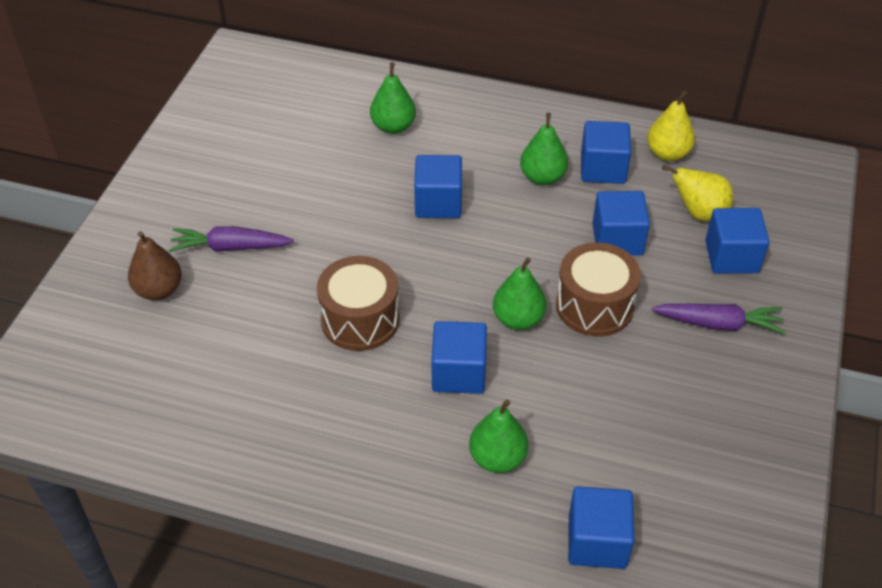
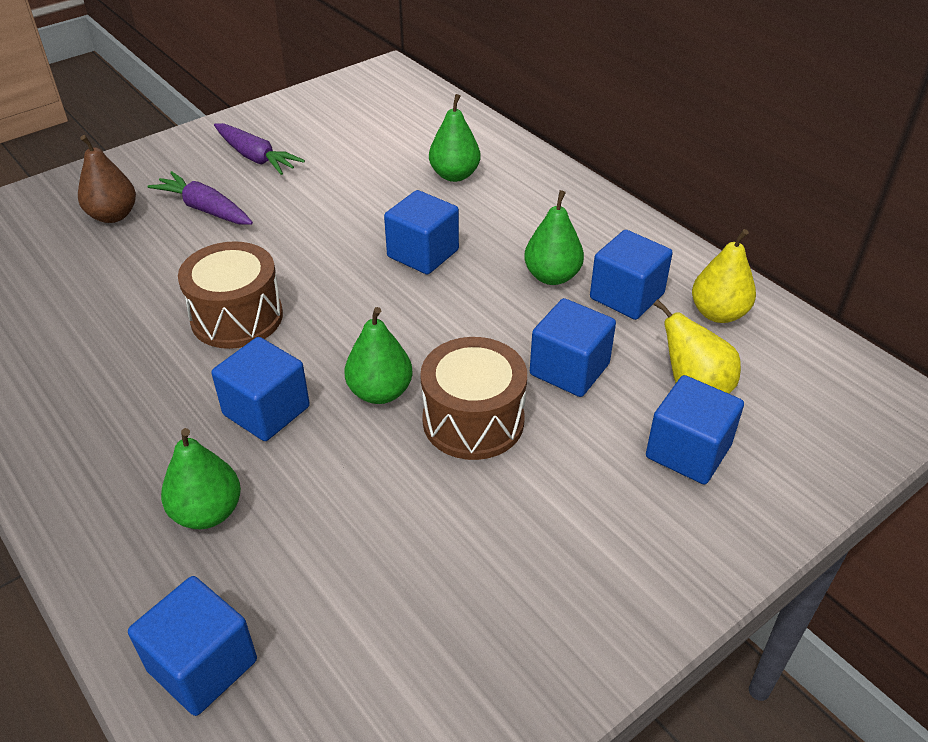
camera: 35 degrees right, 5 degrees down
purple carrot [652,304,785,334] -> purple carrot moved to [214,123,305,175]

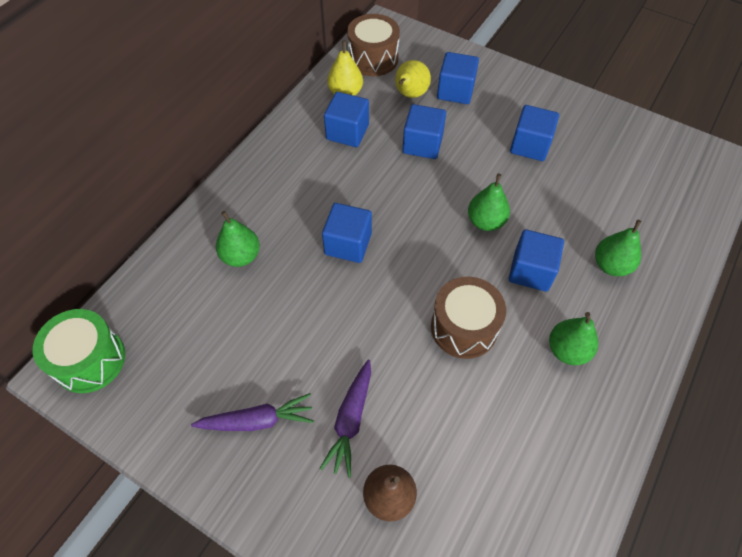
camera: 110 degrees left, 15 degrees up
blue cube [128,576,257,716] -> blue cube moved to [510,105,559,161]
purple carrot [214,123,305,175] -> purple carrot turned 60 degrees clockwise [191,393,314,431]
brown drum [420,337,527,460] -> brown drum moved to [347,14,400,76]
green pear [524,190,584,285] -> green pear moved to [549,312,598,365]
none -> green drum [32,309,125,393]

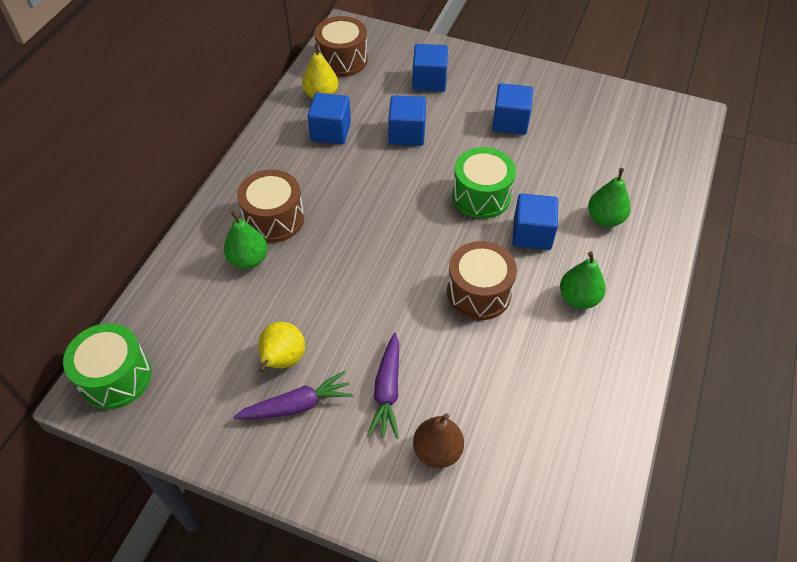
camera: 10 degrees left, 5 degrees down
blue cube [322,203,372,263] -> none
yellow pear [395,60,431,98] -> yellow pear moved to [258,322,305,372]
green pear [468,174,510,231] -> green drum [452,147,516,219]
none -> brown drum [237,169,304,243]

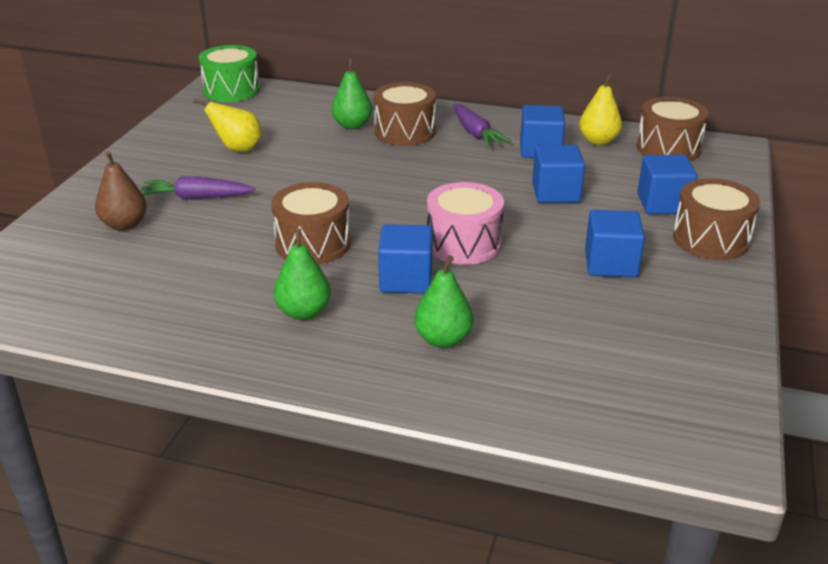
camera: 85 degrees right, 20 degrees down
purple carrot [233,371,353,420] -> purple carrot moved to [453,104,511,147]
green drum [452,147,516,219] -> pink drum [427,182,504,265]
none -> brown drum [673,178,760,260]

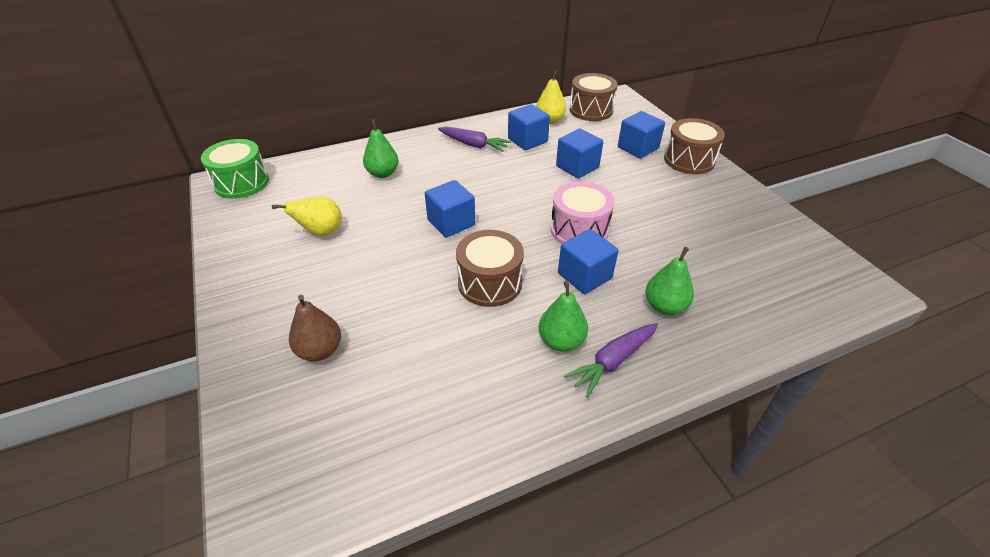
camera: 40 degrees left, 10 degrees up
purple carrot [141,176,255,200] -> purple carrot moved to [564,323,658,398]
brown drum [374,82,436,146] -> none
blue cube [585,210,645,278] -> blue cube moved to [425,180,475,238]

